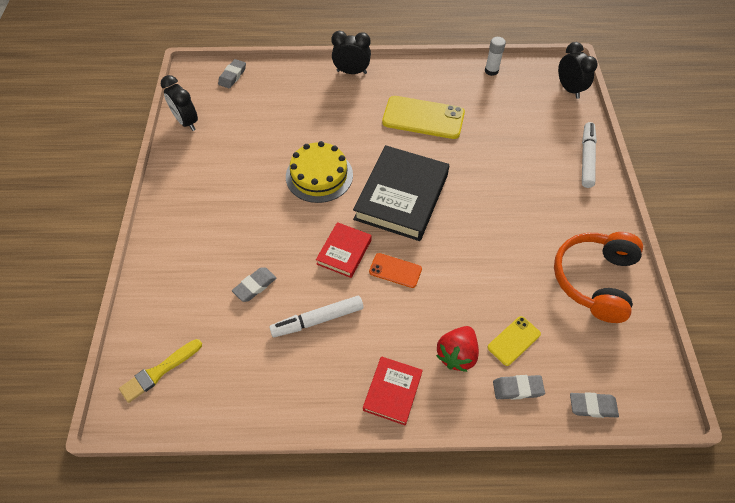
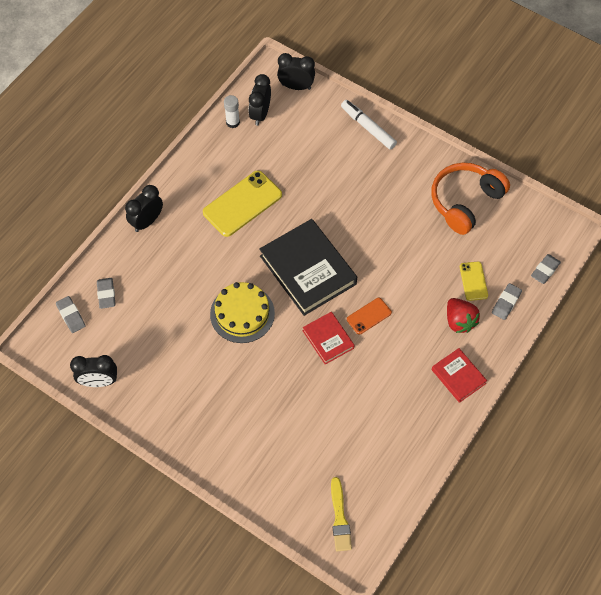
camera: 55 degrees left, 5 degrees up
grey eraser [232,268,277,302] -> grey eraser moved to [97,278,116,309]
white marker [269,296,363,337] -> none
orange headphones [554,232,643,323] -> orange headphones turned 75 degrees clockwise [431,163,510,235]
none -> black clock [249,74,271,126]

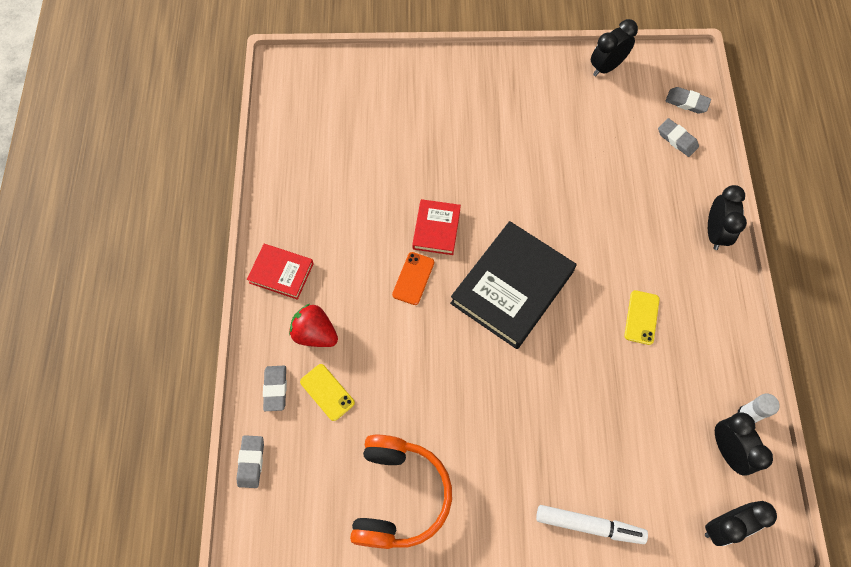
camera: 145 degrees right, 5 degrees up
yellow phone [203,171,282,237] -> yellow phone [624,290,660,345], size x0.53
yellow cake [210,282,275,343] -> none
black book [259,219,357,316] -> black book turned 75 degrees counterclockwise [450,221,576,349]
red book [303,312,354,365] -> red book turned 75 degrees clockwise [412,199,461,255]
yellow brush [331,477,352,552] -> none

